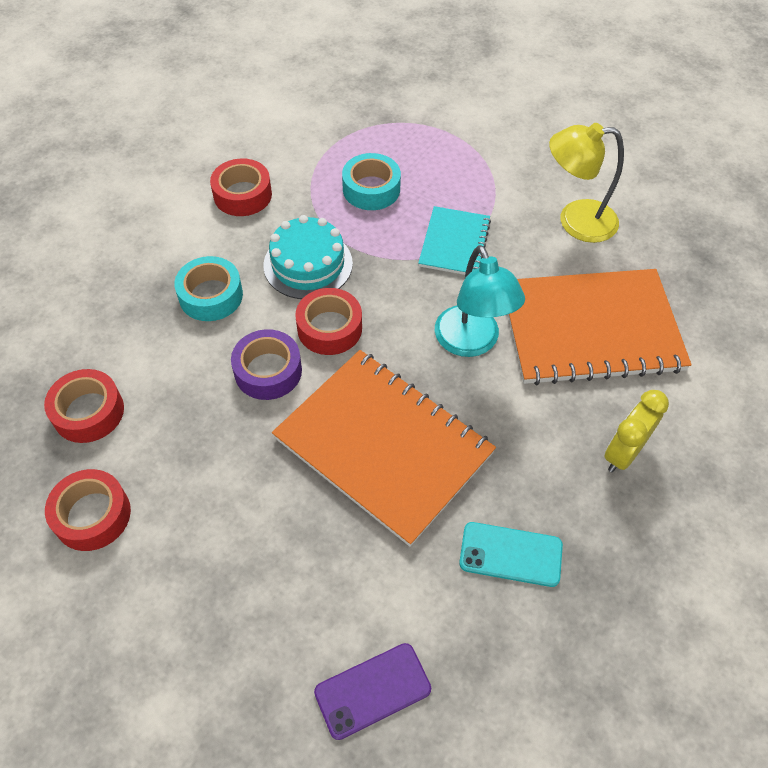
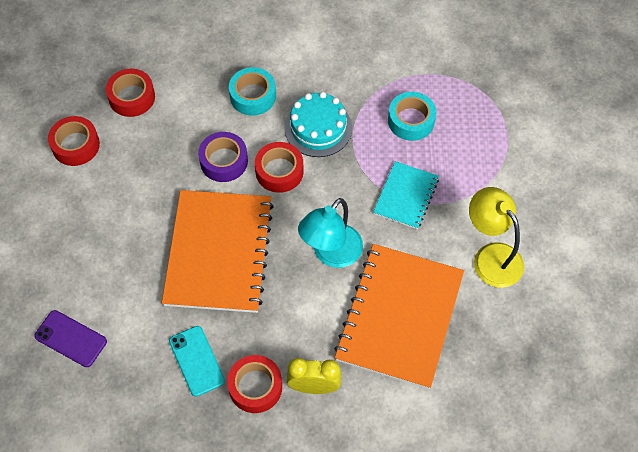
camera: 55 degrees right, 5 degrees up
red tape [210,159,272,216] -> red tape moved to [227,355,282,413]
turquoise notebook [418,206,491,275] -> turquoise notebook turned 45 degrees counterclockwise [373,161,439,229]
orange notebook [508,269,692,385] -> orange notebook turned 60 degrees clockwise [334,244,464,389]

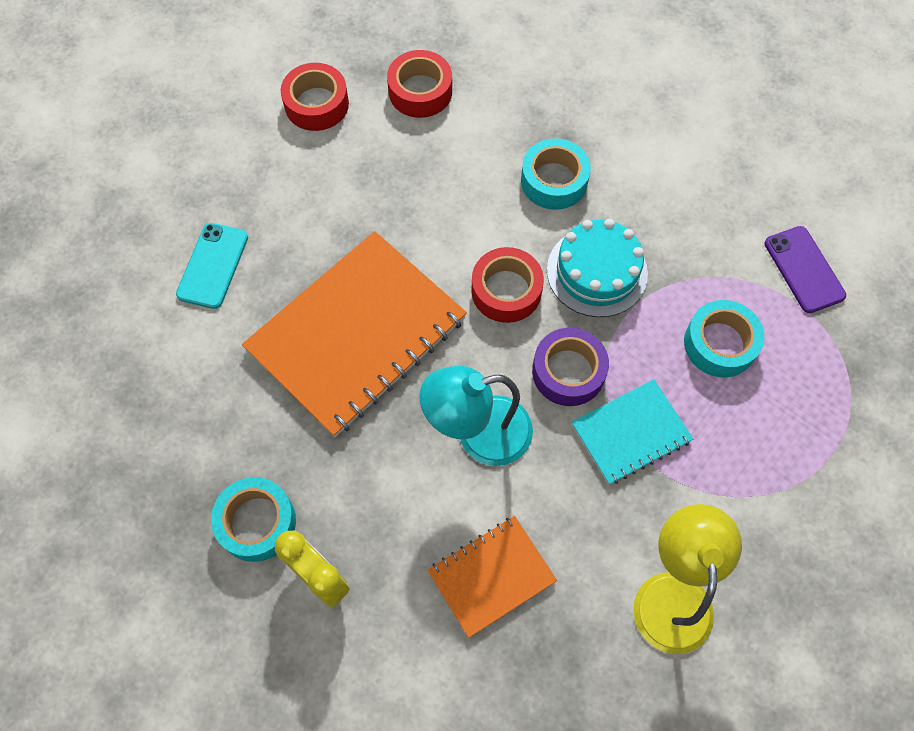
camera: 40 degrees right, 5 degrees up
purple phone [34,310,107,367] -> purple phone moved to [765,226,846,313]
turquoise phone [169,326,225,397] -> turquoise phone moved to [176,223,248,309]
purple tape [198,132,248,182] -> purple tape moved to [532,328,609,406]
red tape [227,355,282,413] -> turquoise tape [211,477,296,562]
orange notebook [334,244,464,389] -> orange notebook [428,516,557,638], size x0.52

